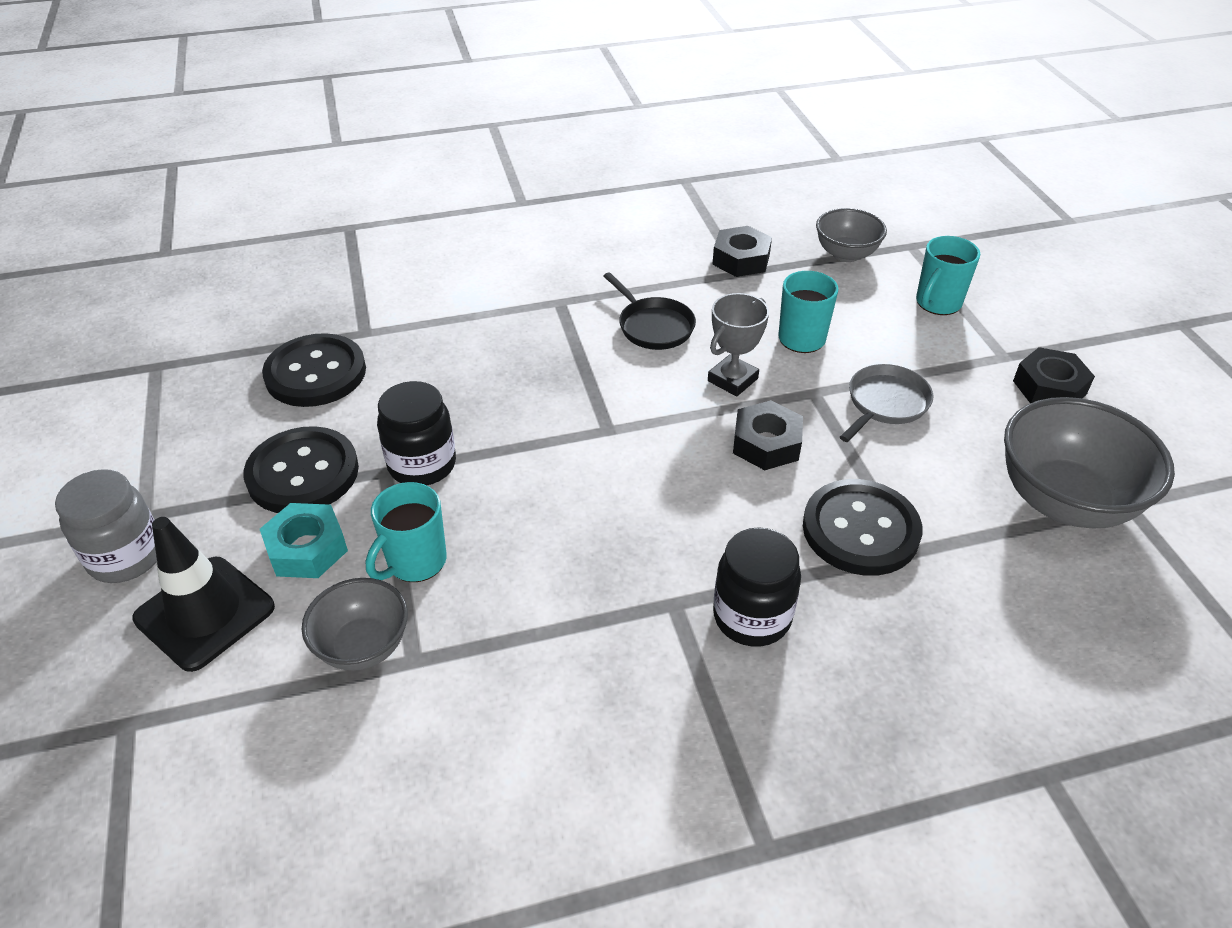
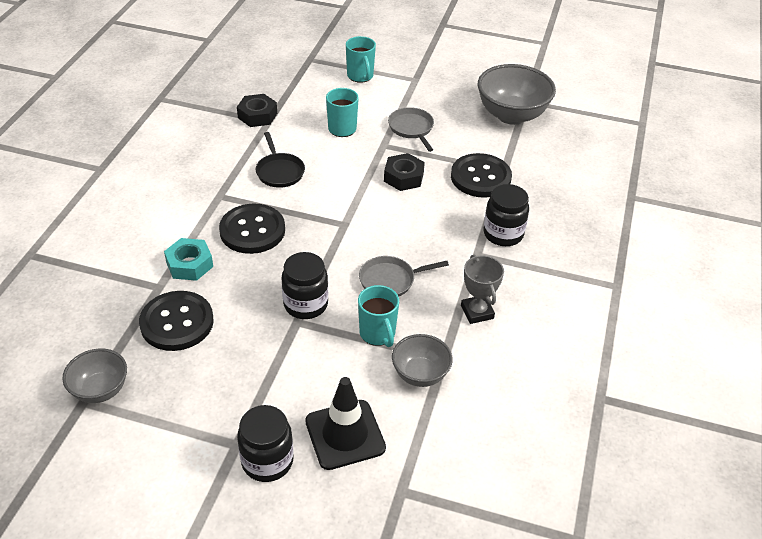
camera: 60 degrees left, 0 degrees up
grey jar [55,469,157,583] -> black jar [237,405,294,482]
black button [243,426,359,513] -> black button moved to [219,203,285,254]
turquoise nut [260,503,348,578] -> turquoise nut moved to [164,238,213,281]
black pan [604,272,696,350] -> black pan turned 75 degrees clockwise [256,132,305,188]
grey trophy [708,293,769,397] -> grey trophy moved to [461,255,504,324]
grey bowl [816,208,887,262] -> grey bowl moved to [62,348,127,403]
black nut [1013,347,1095,403] -> none
none -> grey pan [359,256,449,297]

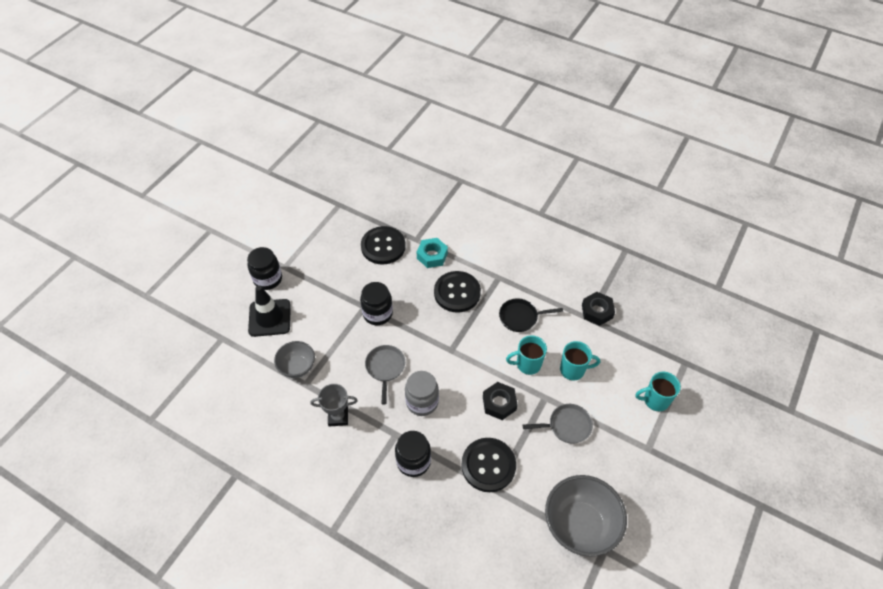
camera: 105 degrees right, 10 degrees up
grey bowl [62,348,127,403] -> none
turquoise mug [358,285,399,347] -> turquoise mug moved to [506,335,547,375]
none -> grey jar [405,371,439,416]

